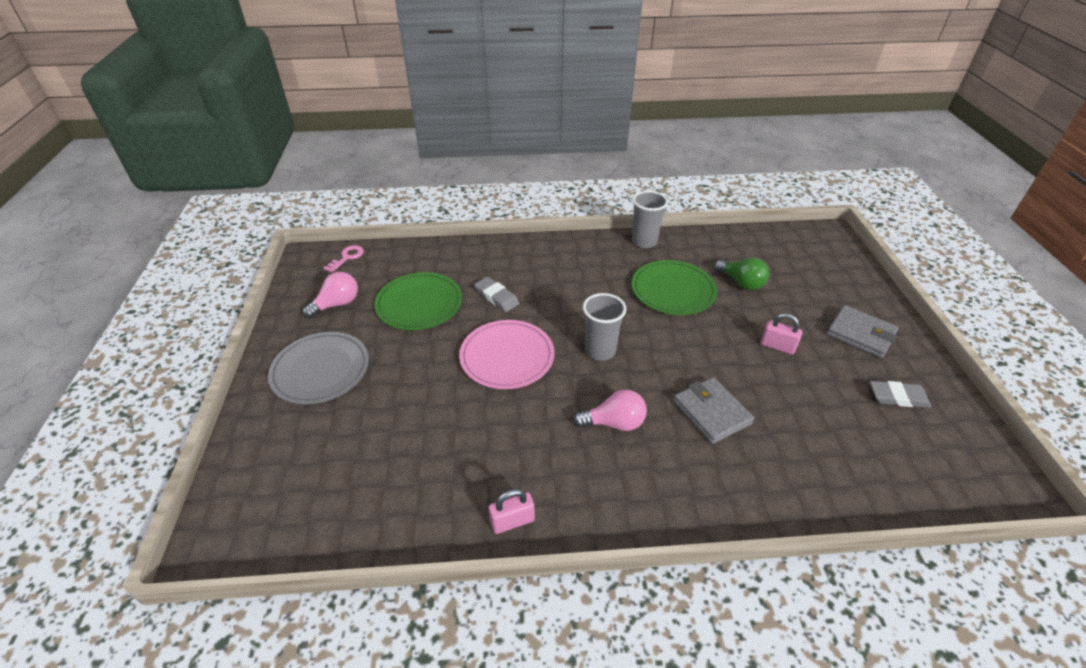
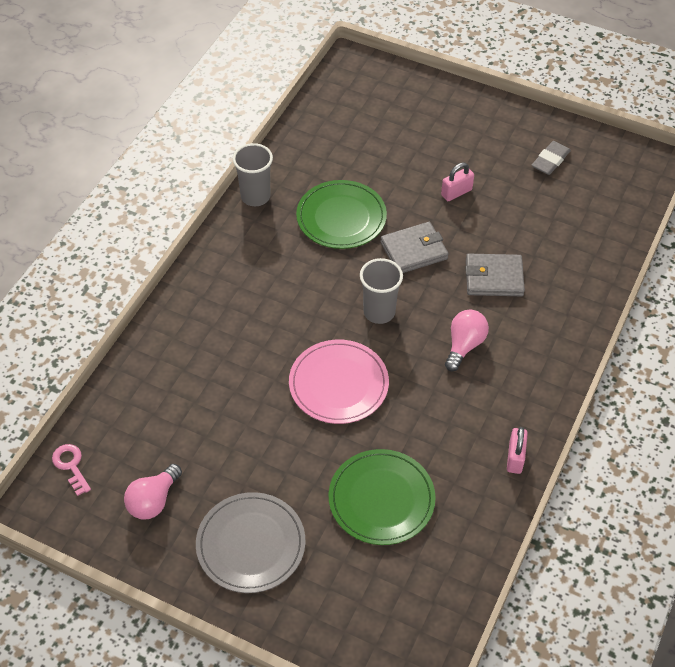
camera: 60 degrees left, 10 degrees up
pink light bulb [303,272,358,318] -> pink light bulb turned 135 degrees counterclockwise [124,464,182,520]
green plate [374,272,462,330] -> green plate moved to [328,449,436,545]
grey eraser [474,277,519,312] -> none
green light bulb [714,258,770,290] -> none
grey wallet [827,305,898,358] -> grey wallet moved to [380,222,448,273]

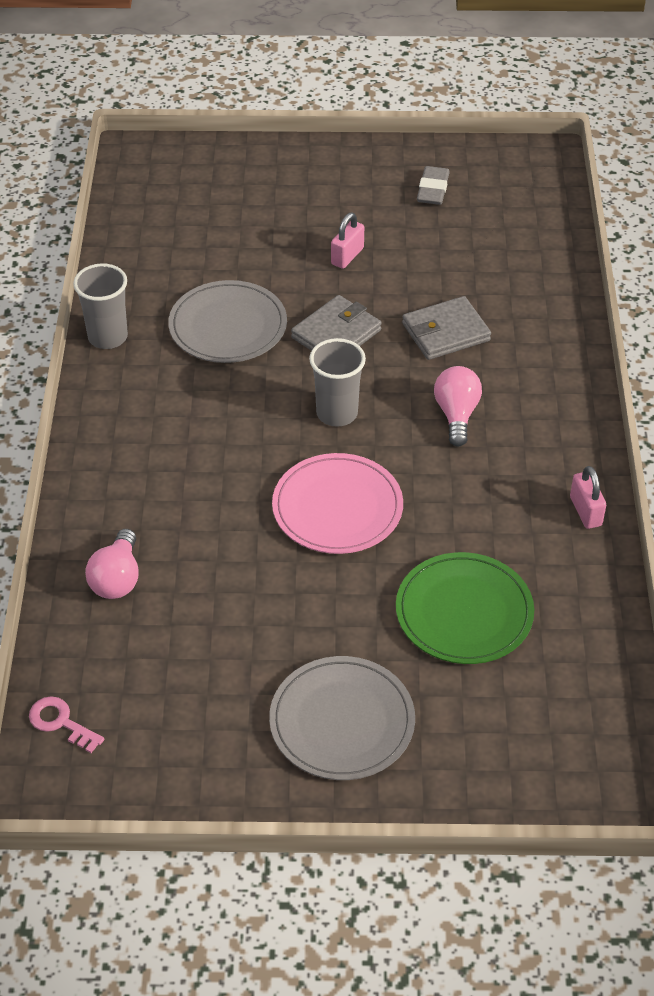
camera: 25 degrees left, 5 degrees down
pink light bulb [124,464,182,520] -> pink light bulb moved to [85,529,139,599]
green plate [296,180,387,249] -> grey plate [168,280,287,363]

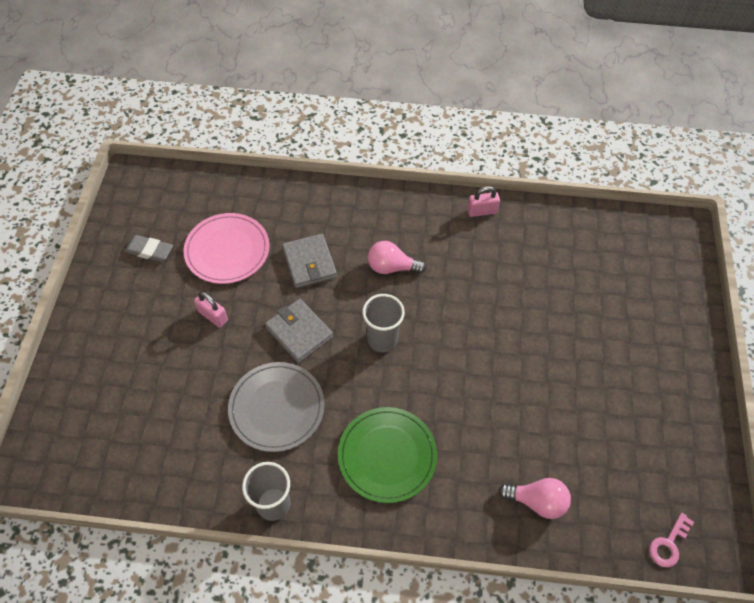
camera: 85 degrees left, 10 degrees up
grey plate [269,656,415,780] -> none
pink plate [272,453,403,554] -> pink plate moved to [183,213,270,284]
green plate [396,552,534,664] -> green plate moved to [338,407,437,503]

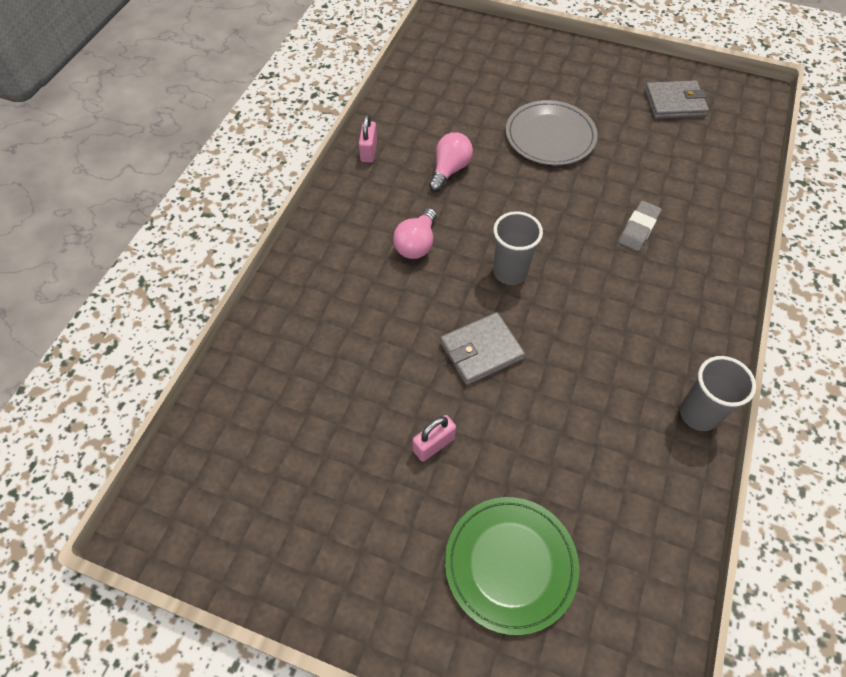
camera: 75 degrees left, 0 degrees up
grey eraser [124,235,173,262] -> grey eraser moved to [618,201,662,251]
pink plate [183,213,270,284] -> none
grey plate [228,362,325,452] -> grey plate moved to [506,100,598,165]
grey wallet [282,234,337,288] -> grey wallet moved to [645,80,709,119]
green plate [338,407,437,503] -> green plate moved to [445,497,579,635]
pink light bulb [498,478,571,519] -> pink light bulb moved to [429,132,473,192]
pink key [649,513,694,568] -> none

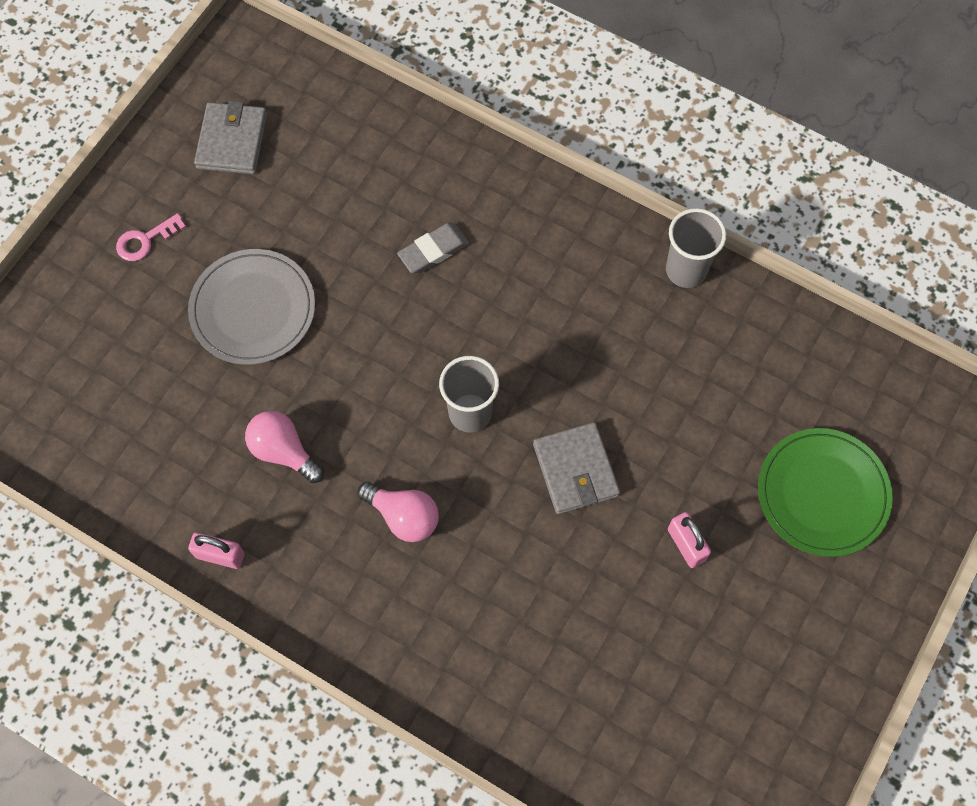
camera: 80 degrees left, 10 degrees up
grey eraser [618,201,662,251] -> grey eraser turned 75 degrees counterclockwise [397,223,469,273]
none -> pink key [116,213,186,261]

